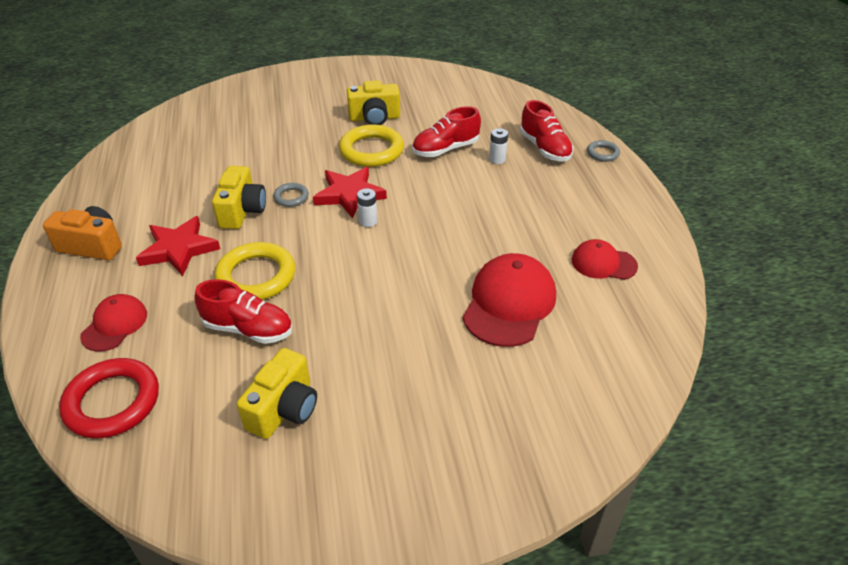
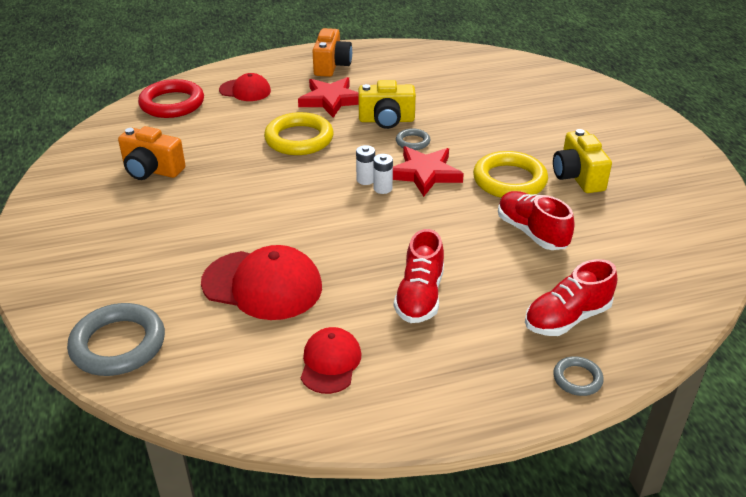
camera: 85 degrees right, 5 degrees down
red shoe [194,279,292,344] -> red shoe moved to [394,229,444,323]
yellow camera [237,348,317,439] -> orange camera [118,126,185,180]
white battery [489,128,508,164] -> white battery moved to [356,145,375,185]
none -> grey ring [67,303,165,376]

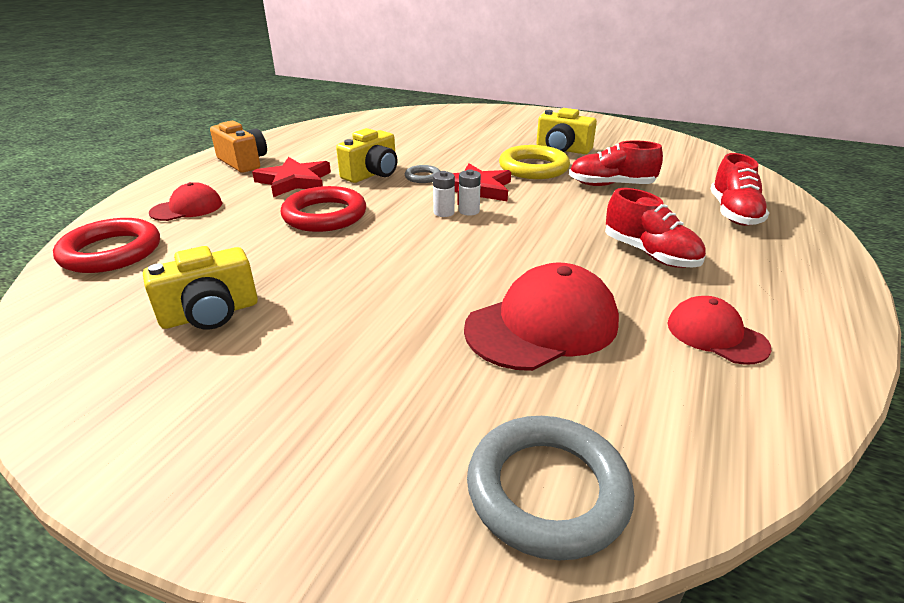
camera: 50 degrees left, 5 degrees down
orange camera [118,126,185,180] -> yellow camera [143,246,258,330]
yellow ring [264,112,334,155] -> red ring [281,186,366,232]
grey ring [553,356,604,396] -> none

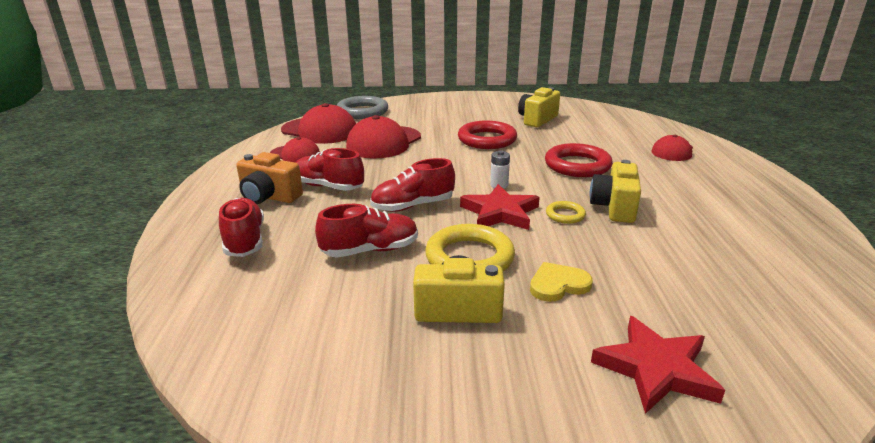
camera: 155 degrees right, 5 degrees down
red ring [53,218,160,273] -> red ring moved to [458,121,517,149]
orange camera [210,121,267,173] -> orange camera moved to [236,152,303,204]
red star [252,157,331,197] -> red star moved to [591,316,725,414]
grey ring [405,165,440,183] -> yellow ring [546,201,586,224]
white battery [459,169,481,216] -> none
none -> red cap [281,103,356,144]
none -> red shoe [370,158,455,212]
none -> yellow heart [530,262,593,302]

